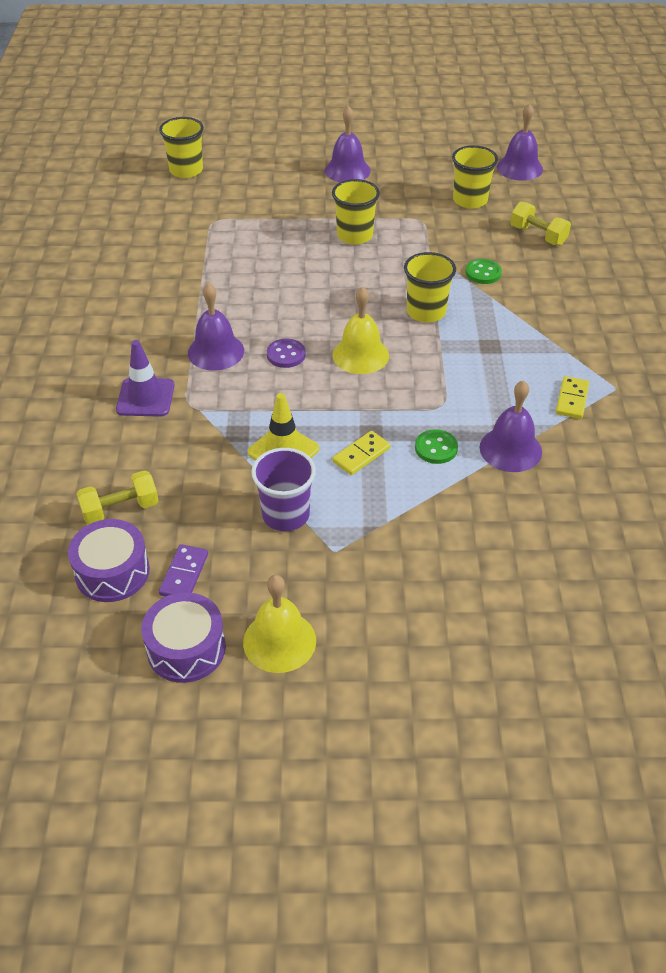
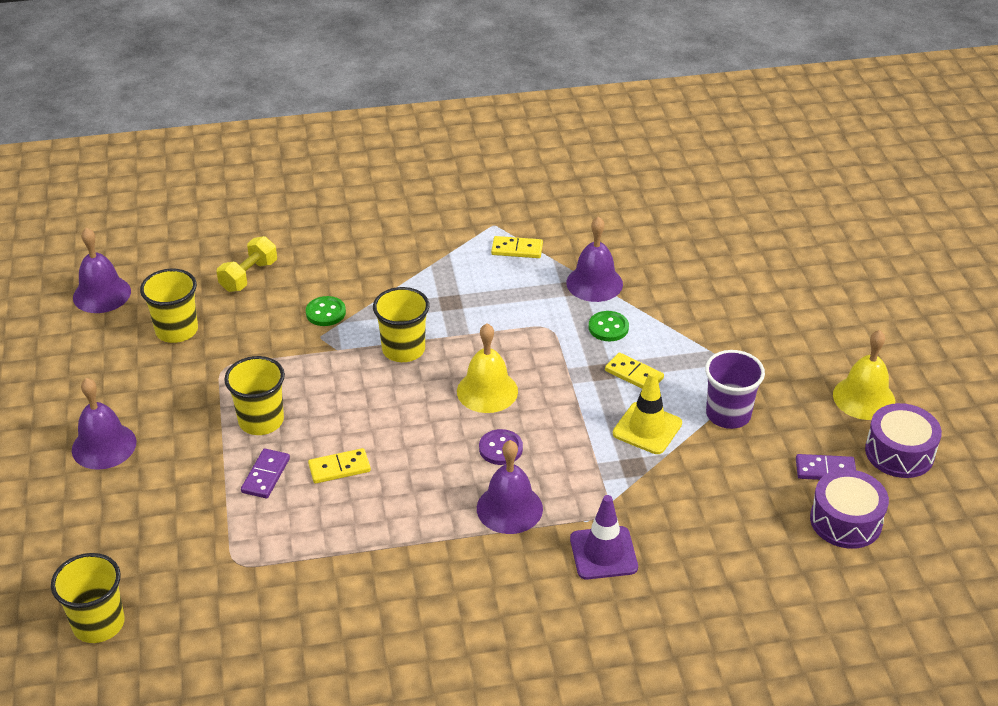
camera: 100 degrees left, 5 degrees down
yellow dumbbell [76,470,159,524] -> none
none -> purple domino [241,448,290,498]
none -> yellow domino [308,448,371,484]

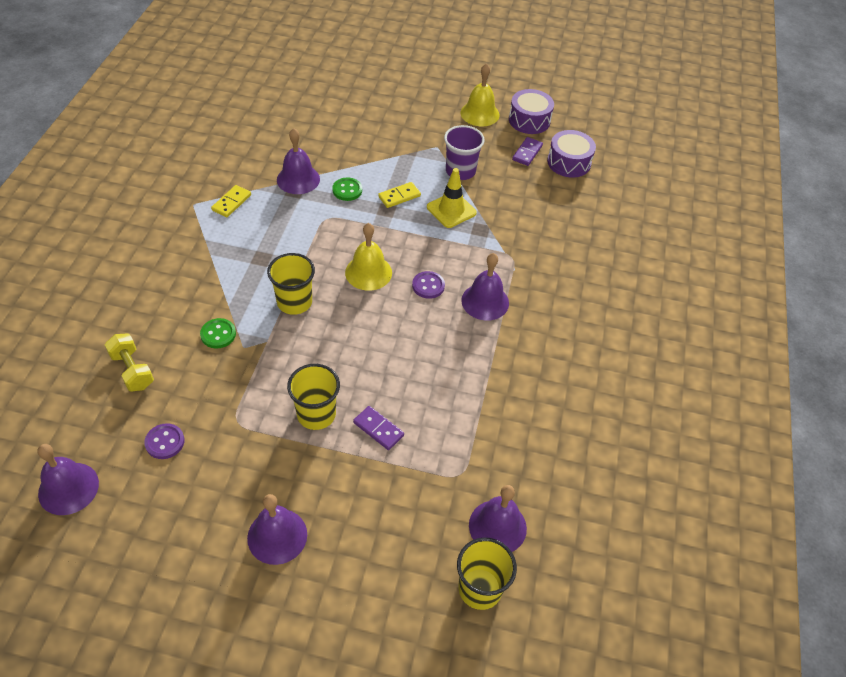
camera: 70 degrees left, 10 degrees up
yellow cup [140,269,198,343] -> purple button [144,423,185,459]
yellow domino [308,448,371,484] -> none
purple traffic cone [570,495,638,580] -> none
none -> purple bell [469,485,527,552]

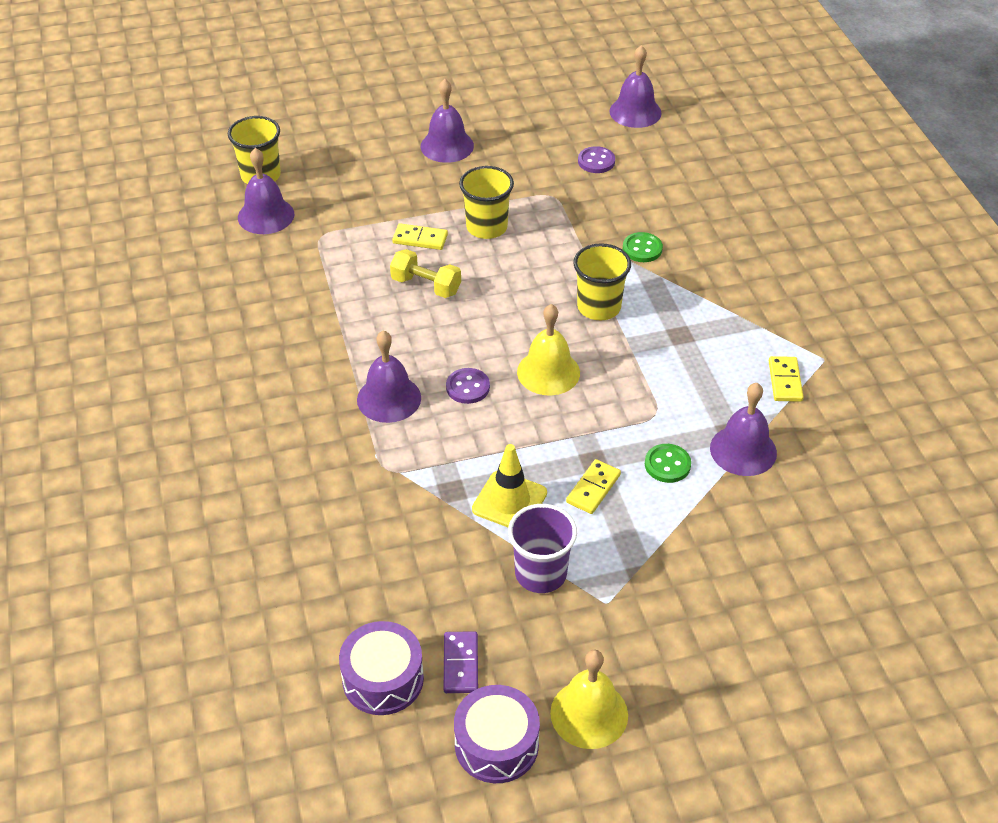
camera: 155 degrees right, 5 degrees down
yellow dumbbell [105,334,154,392] -> yellow dumbbell moved to [390,249,461,298]
purple domino [353,406,404,450] -> yellow domino [392,223,448,250]

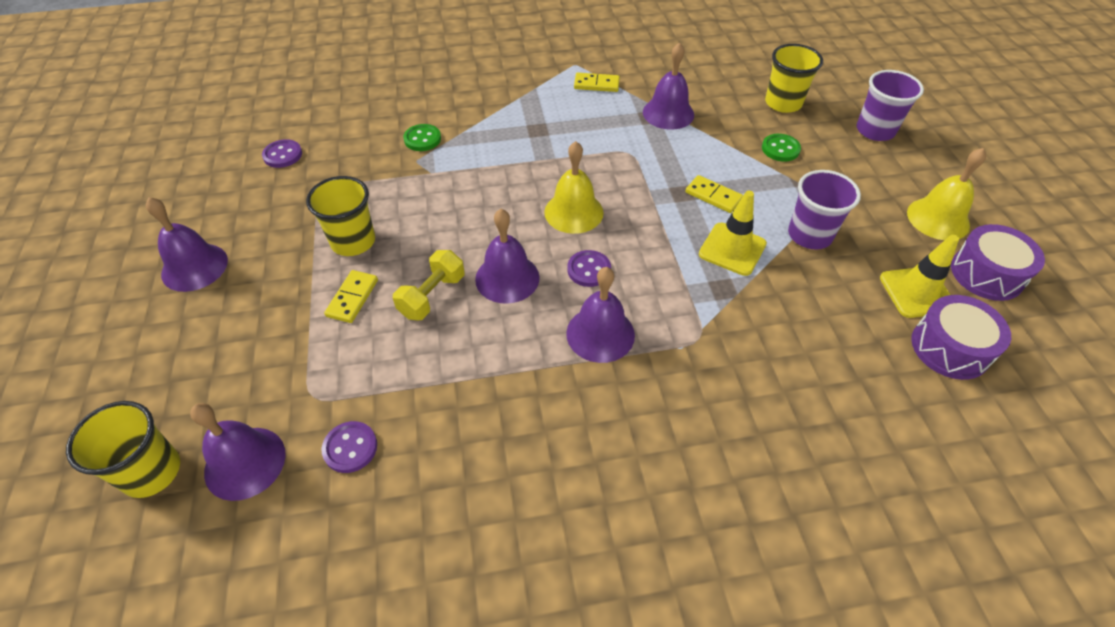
camera: 85 degrees left, 5 degrees up
purple domino [444,631,478,693] -> yellow traffic cone [880,235,959,318]
yellow cup [573,243,631,320] -> yellow cup moved to [765,44,823,113]
purple bell [609,45,662,128] -> purple bell moved to [475,209,540,304]
green button [645,444,691,483] -> green button moved to [762,134,801,162]
none -> purple button [322,421,377,473]
none -> purple cup [856,70,924,141]

